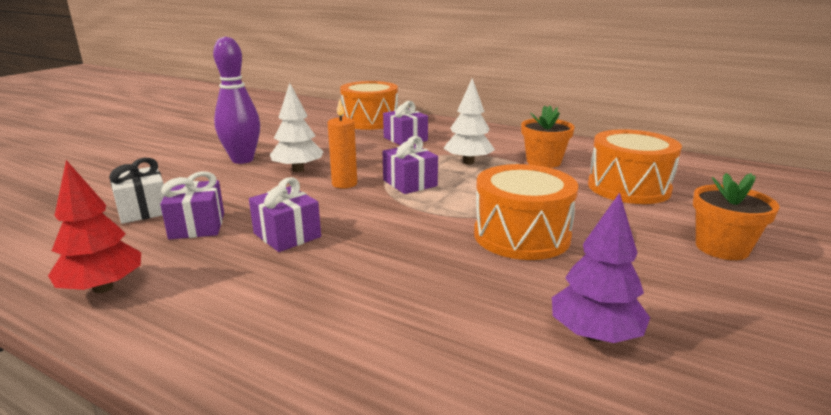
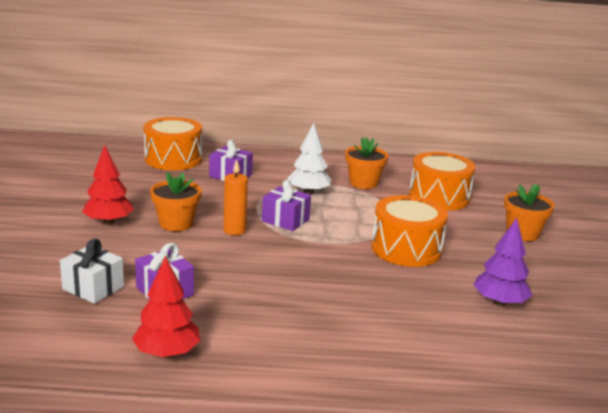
camera: 30 degrees left, 0 degrees up
purple bowling pin [213,37,260,164] -> red tree [82,145,134,225]
purple gift [249,177,321,252] -> none
white tree [270,83,323,172] -> orange flower pot [150,172,202,231]

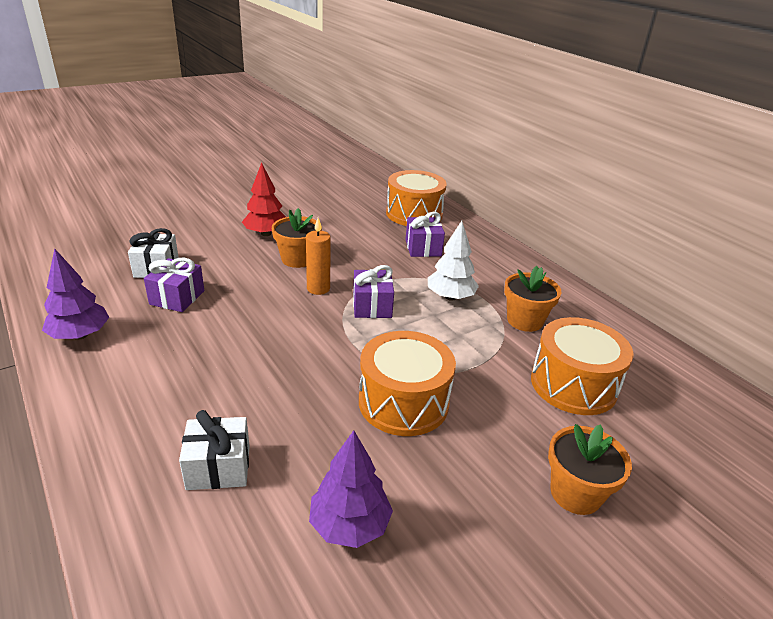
camera: 55 degrees right, 10 degrees up
red tree [132,256,200,358] -> purple tree [42,248,109,340]
none -> white gift [179,410,250,490]

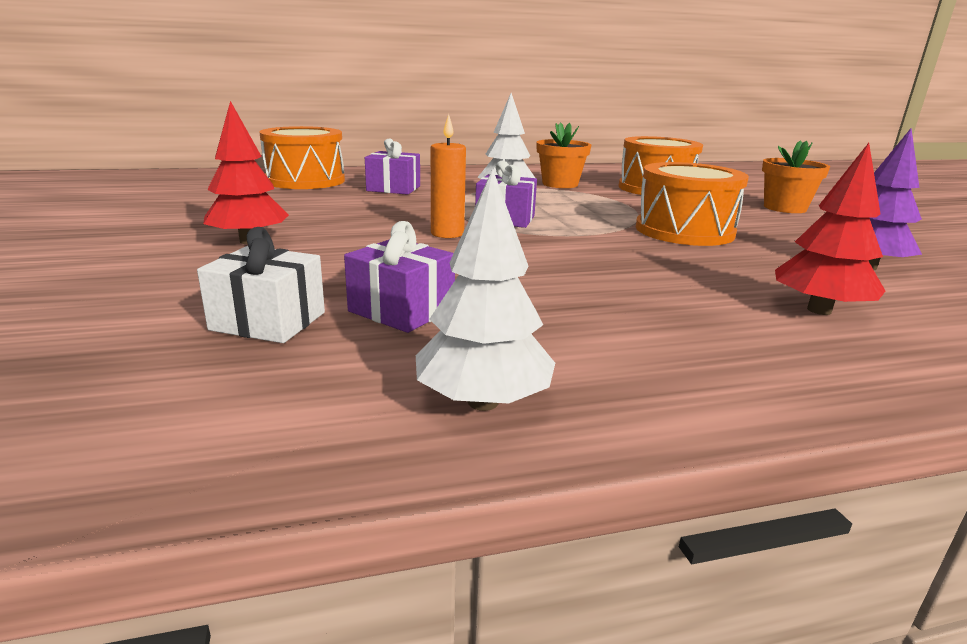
camera: 70 degrees left, 10 degrees down
purple tree [42,248,109,340] -> white tree [416,169,555,411]
white gift [179,410,250,490] -> red tree [775,143,886,315]
orange flower pot [272,208,322,268] -> none

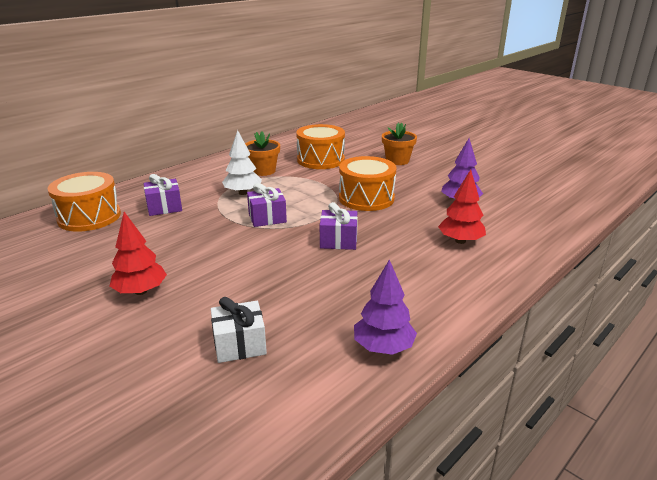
camera: 30 degrees left, 5 degrees up
purple gift [344,221,455,333] -> purple gift moved to [320,202,358,250]
white tree [416,169,555,411] -> purple tree [354,259,417,355]
orange candle [431,114,466,238] -> none

